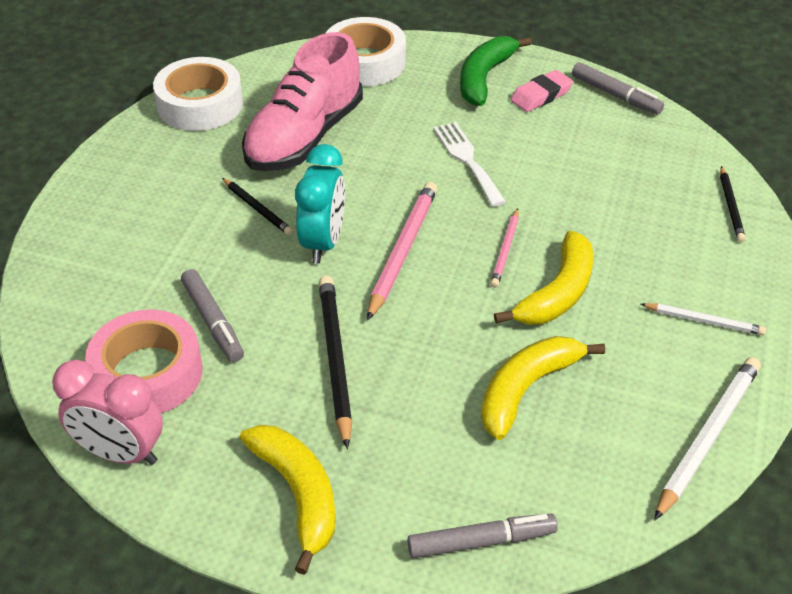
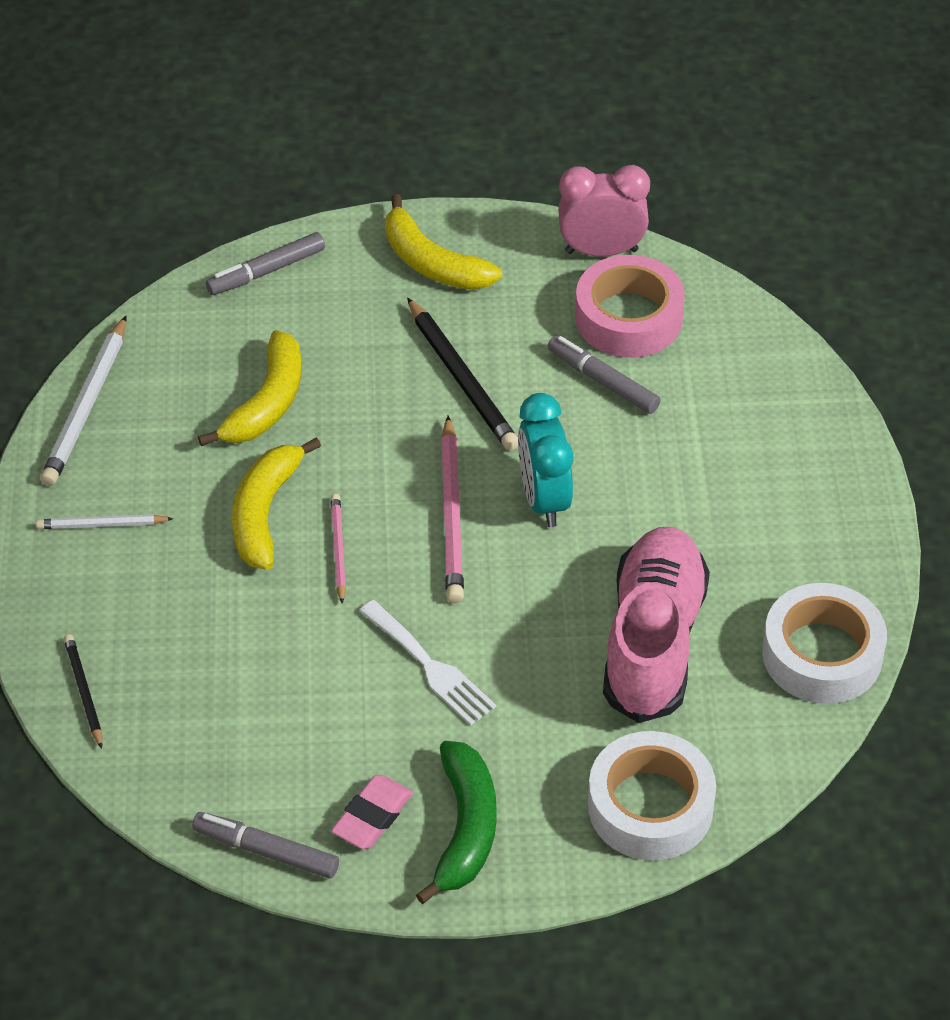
camera: 160 degrees right, 5 degrees up
black pencil [222,178,293,235] -> none

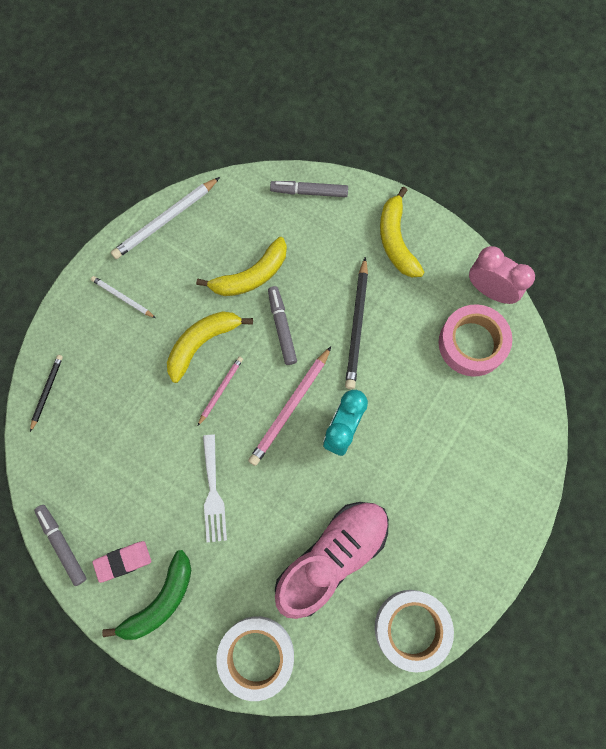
camera: 35 degrees right, 25 degrees up
grey marker [547,335,661,414] -> grey marker moved to [268,286,297,365]

